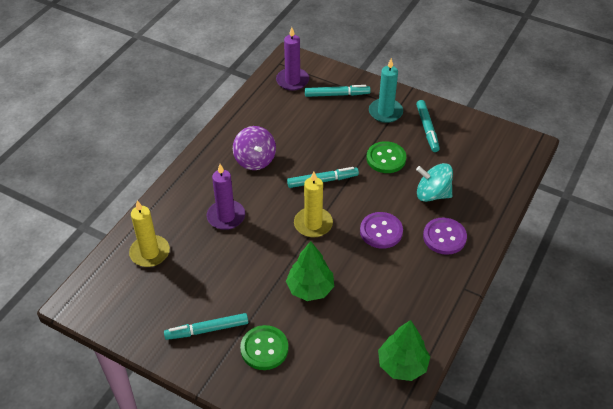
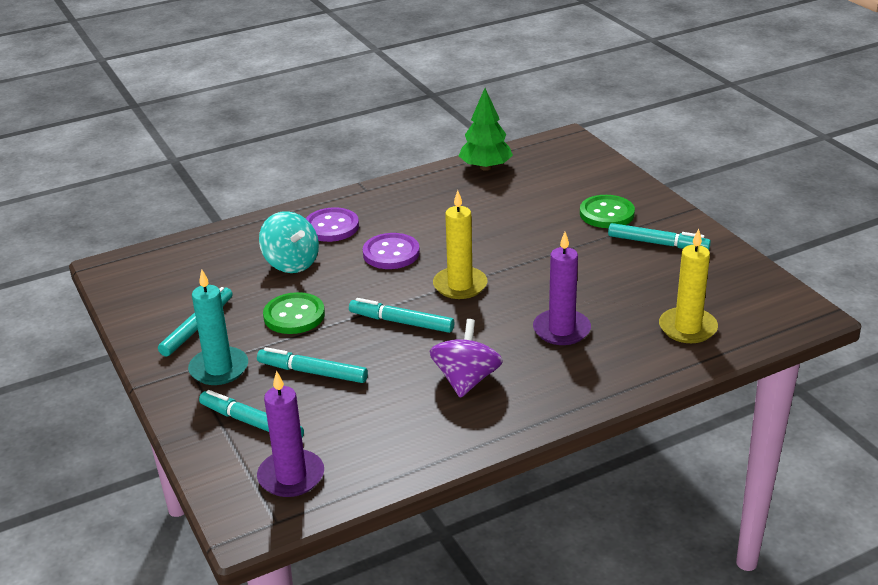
camera: 145 degrees left, 15 degrees down
green tree [286,241,334,301] -> none
none -> turquoise marker [257,347,368,383]

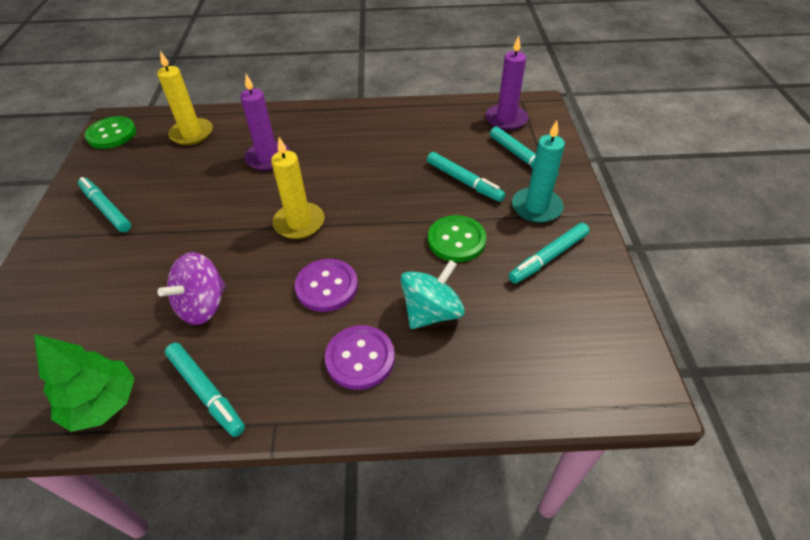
camera: 155 degrees left, 15 degrees up
turquoise spinning top [259,211,319,273] -> turquoise spinning top turned 60 degrees clockwise [401,260,465,329]
turquoise marker [349,298,454,333] -> turquoise marker moved to [165,343,245,437]
purple spinning top [429,319,503,398] -> purple spinning top moved to [158,252,226,325]
green button [580,195,635,228] -> green button moved to [85,116,136,149]

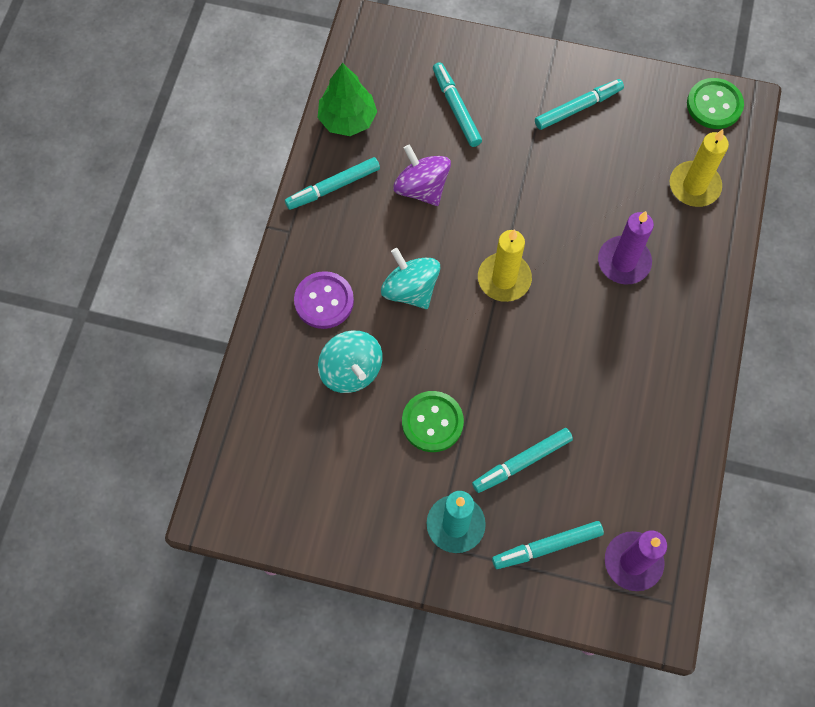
camera: 105 degrees right, 20 degrees up
purple button [295,259,358,312] -> turquoise spinning top [381,248,440,309]
turquoise marker [508,223,589,284] -> turquoise marker moved to [433,62,482,147]

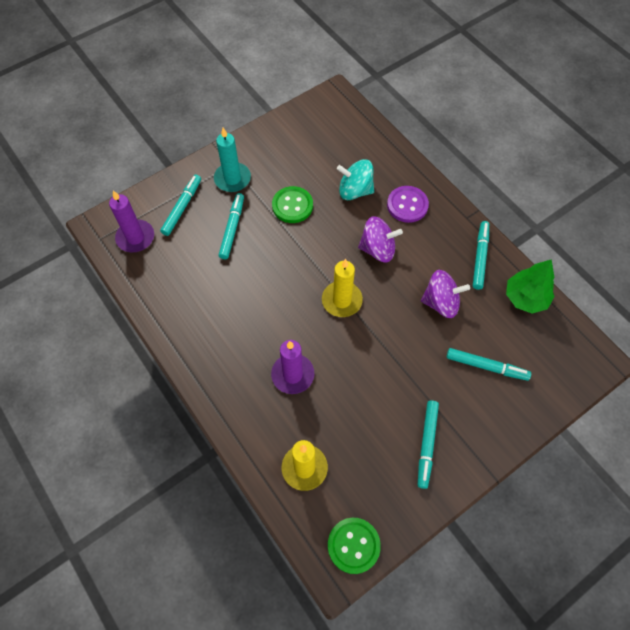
camera: 130 degrees right, 5 degrees down
turquoise spinning top [381,248,440,309] -> purple spinning top [358,216,403,263]

